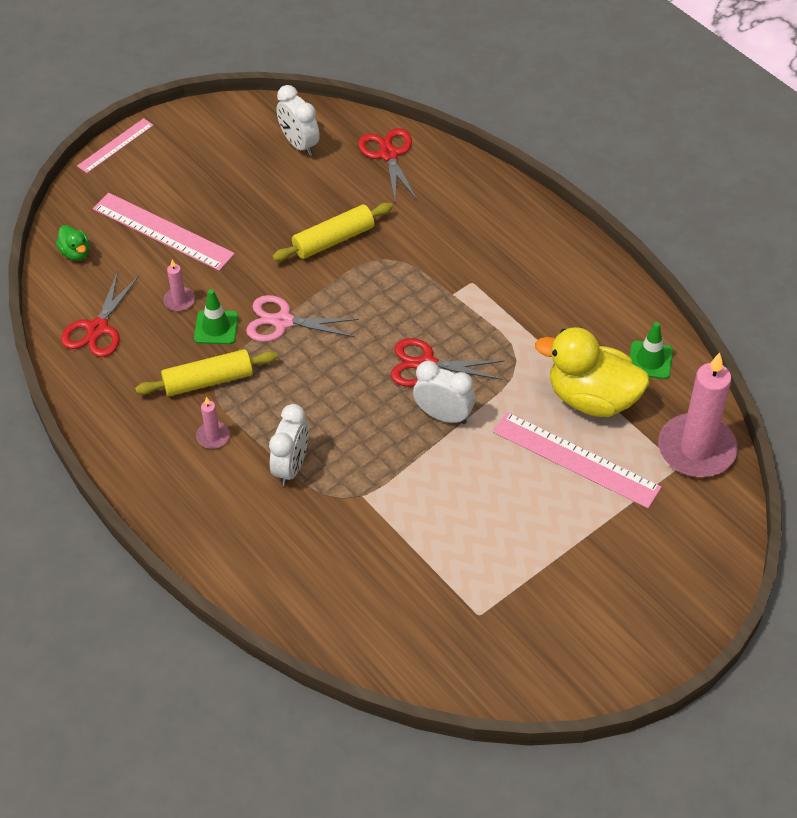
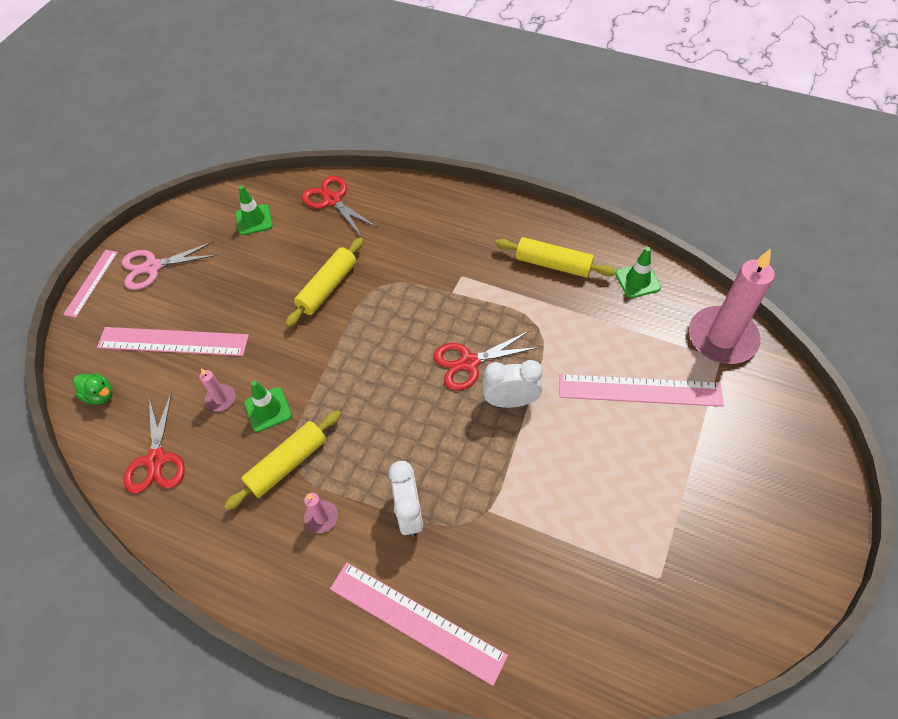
camera: 25 degrees left, 5 degrees up
pink scissors [246,295,359,342] -> pink scissors moved to [122,241,217,290]
white clock [276,85,320,156] -> green traffic cone [236,185,273,235]
yellow duck [535,327,649,417] -> none
none -> pink ruler [330,562,508,686]
none -> yellow rolling pin [495,237,616,278]

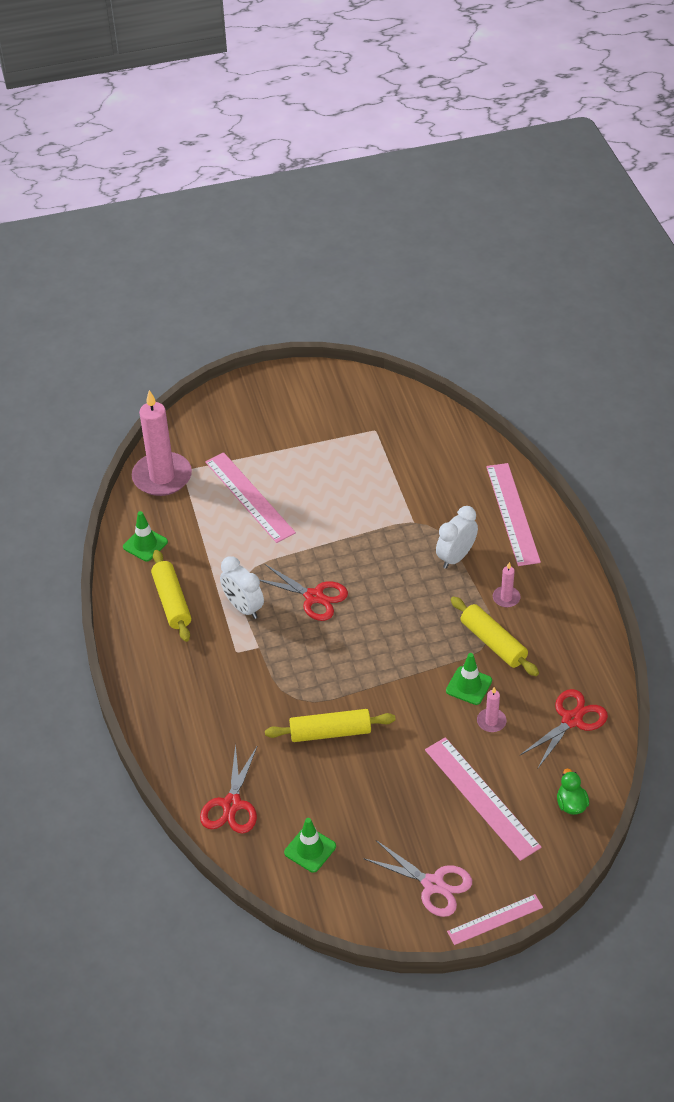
camera: 130 degrees left, 10 degrees down
yellow rolling pin [224,410,341,510] -> yellow rolling pin turned 45 degrees clockwise [451,596,539,676]
white clock [482,360,543,408] -> white clock moved to [220,556,264,619]

